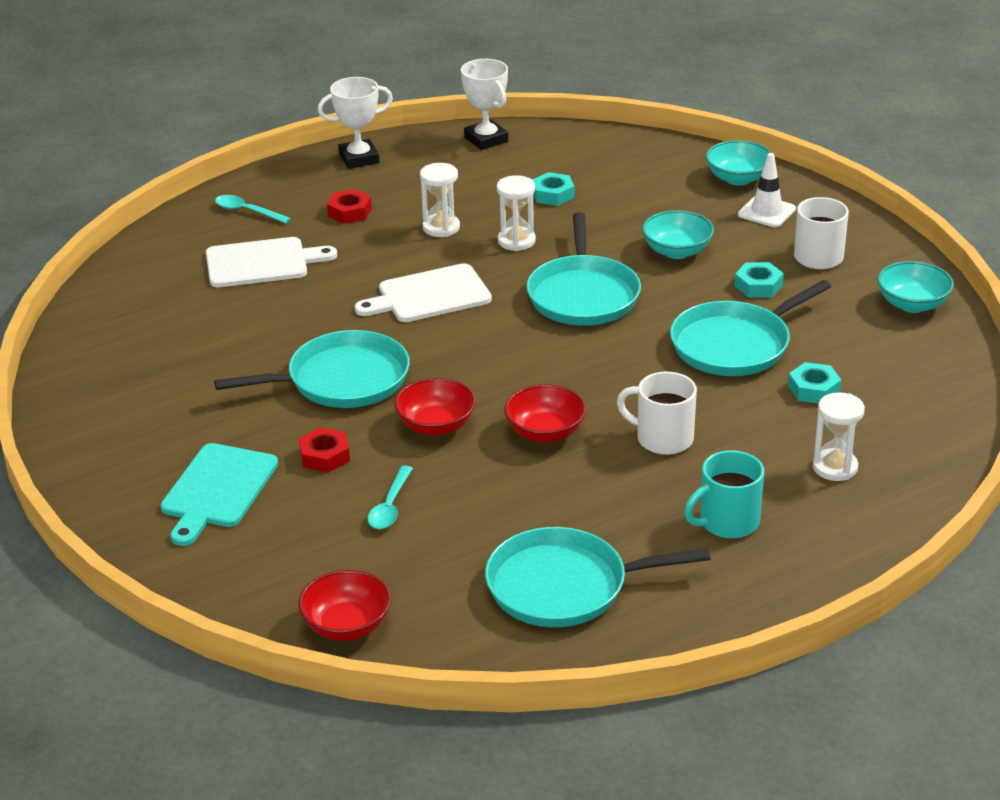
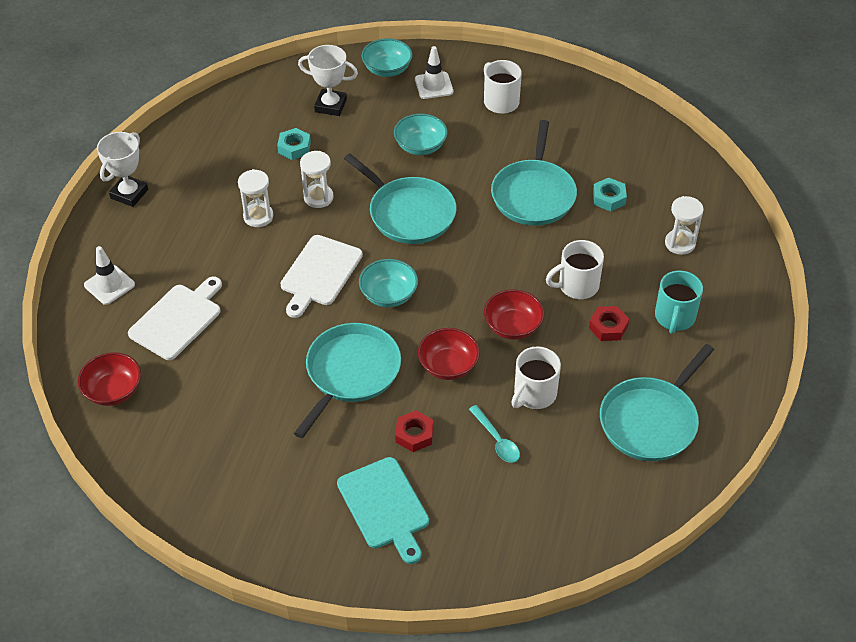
camera: 45 degrees left, 15 degrees up
turquoise spoon [215,195,291,224] -> white traffic cone [84,246,135,305]
red bowl [298,570,391,641] -> red bowl moved to [78,352,141,406]
red nut [327,189,372,224] -> red nut moved to [589,306,629,341]
white trophy [461,59,508,150] -> white trophy moved to [298,45,358,116]
turquoise nut [735,262,784,298] -> none
turquoise bowl [877,261,954,313] -> turquoise bowl moved to [359,259,418,308]
none -> white mug [511,346,561,409]

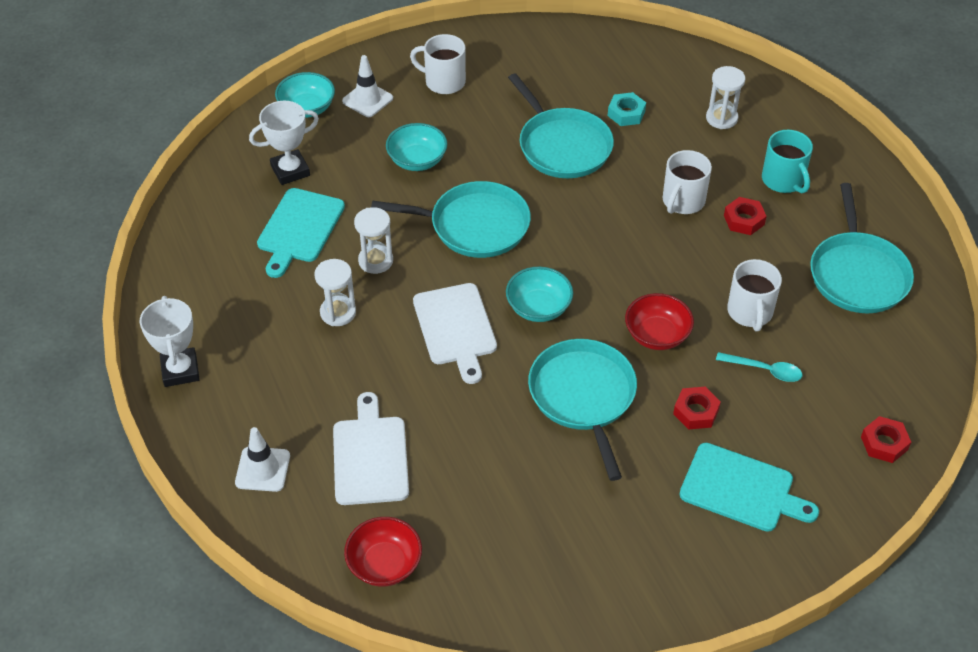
camera: 40 degrees left, 0 degrees up
turquoise nut [277,128,311,160] -> turquoise cutting board [257,188,345,278]
red bowl [484,289,544,340] -> none
none -> red nut [861,416,911,463]

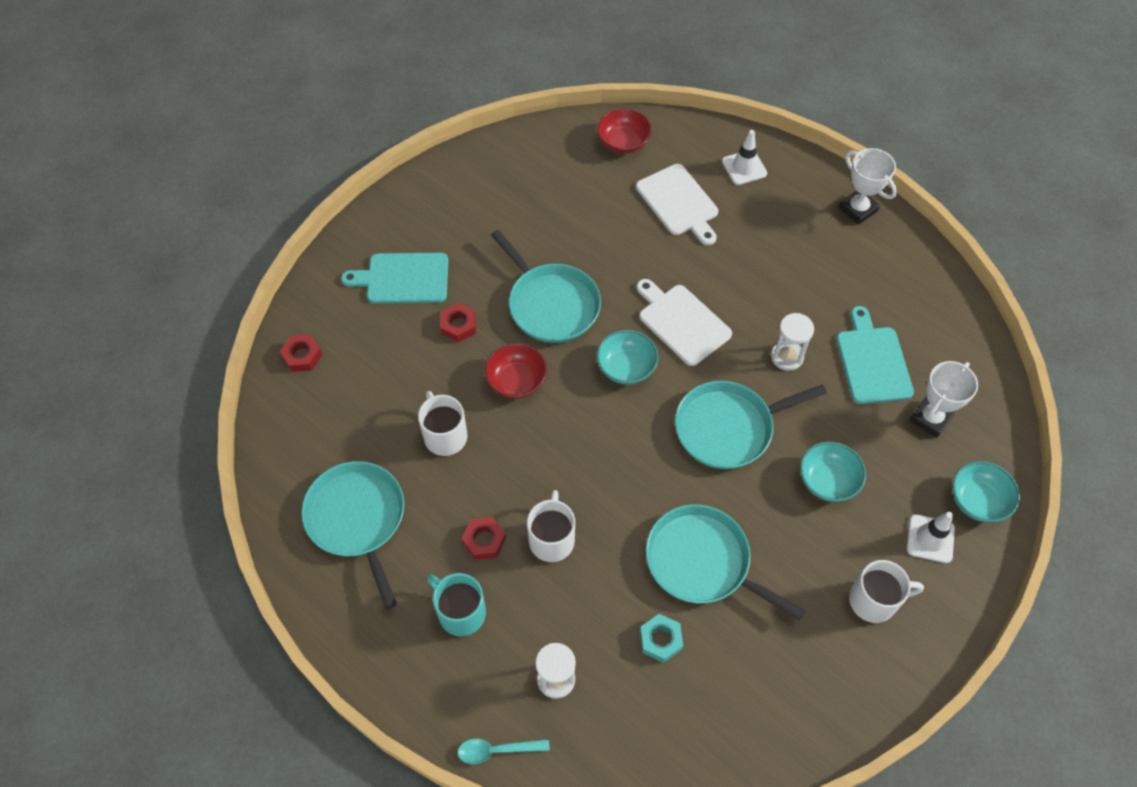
camera: 155 degrees right, 10 degrees up
white hourglass [314,259,356,326] -> none
turquoise spoon [716,352,802,382] -> turquoise spoon moved to [458,738,550,764]

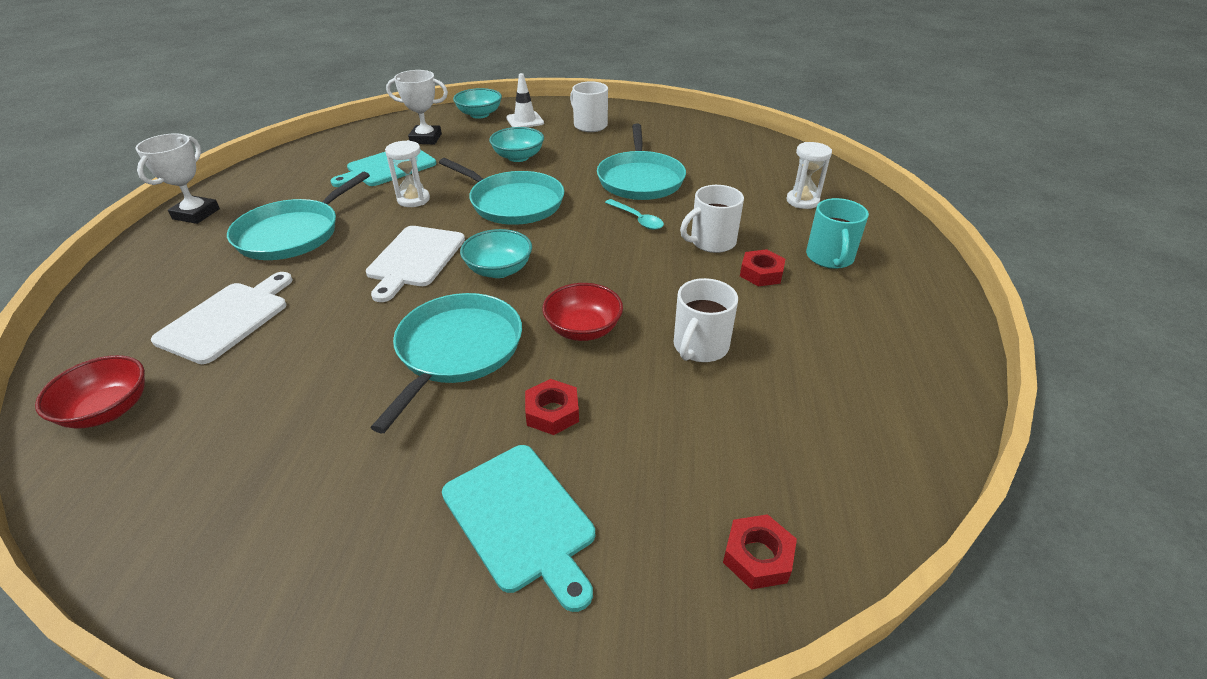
camera: 125 degrees left, 20 degrees down
turquoise pan [301,461,404,609] -> turquoise pan moved to [227,172,370,260]
turquoise spoon [458,738,550,764] -> turquoise spoon moved to [605,199,664,230]
turquoise nut [640,614,683,663] -> none
white traffic cone [722,130,767,185] -> none

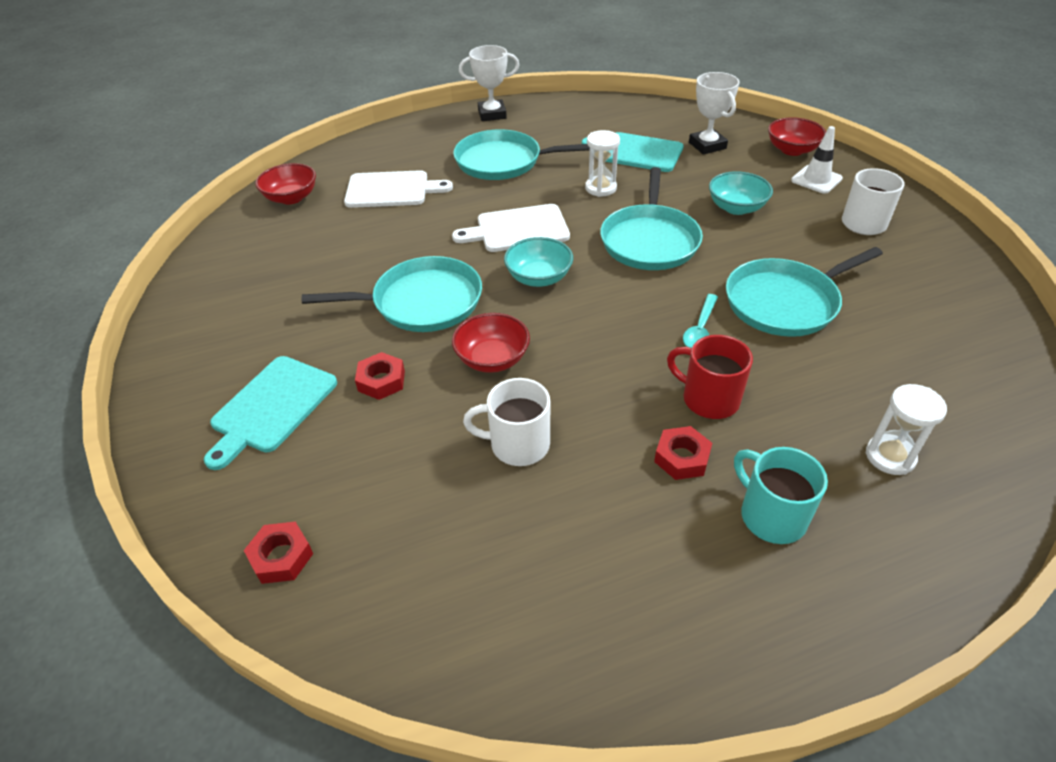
camera: 65 degrees right, 5 degrees up
turquoise bowl [453,88,502,119] -> red bowl [768,117,826,156]
white mug [680,185,744,253] -> red mug [667,335,753,419]
turquoise mug [806,198,869,269] -> turquoise mug turned 75 degrees clockwise [734,447,828,544]

